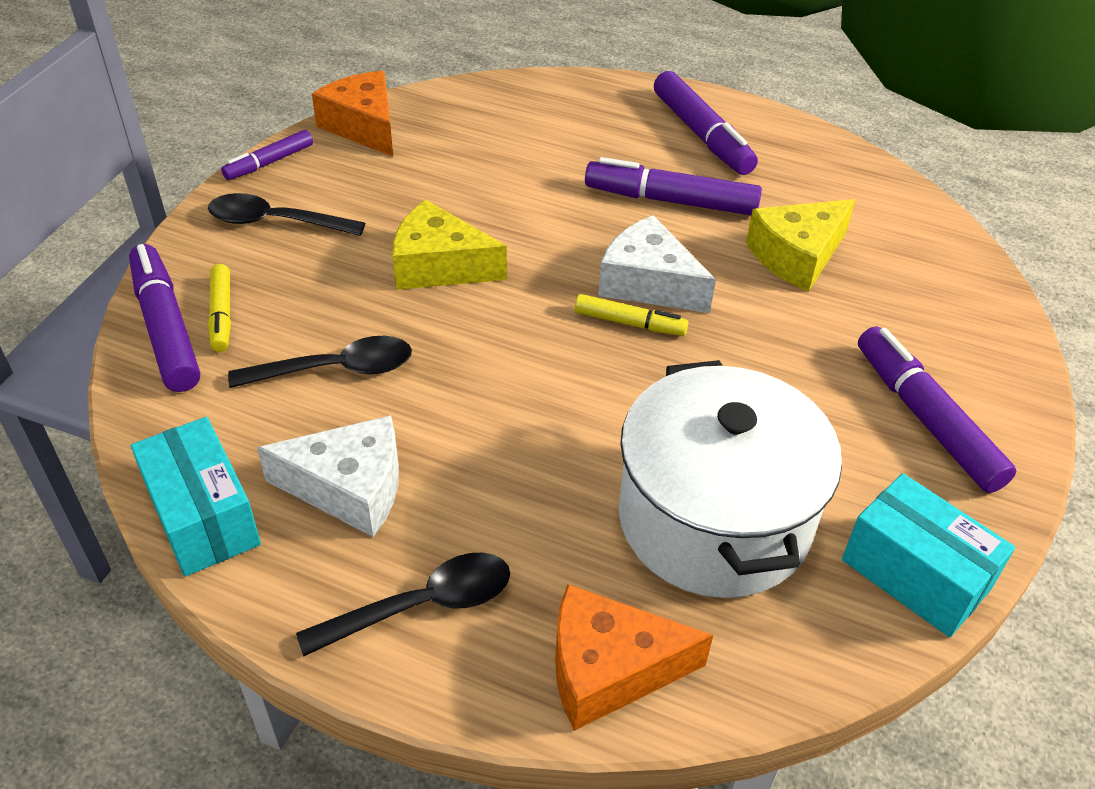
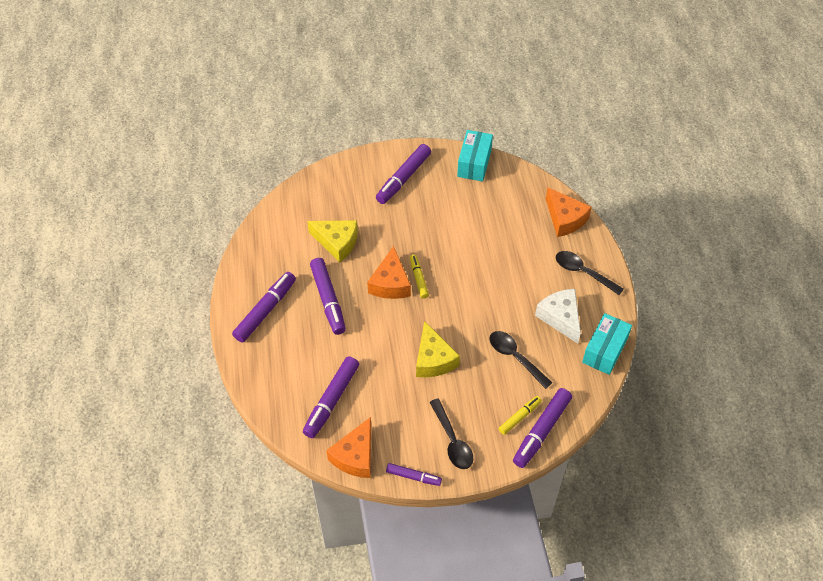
camera: 120 degrees left, 10 degrees up
white cheese [598,215,716,313] -> orange cheese [367,246,411,299]
white pot [619,360,842,598] -> none
none -> purple marker [303,356,359,438]

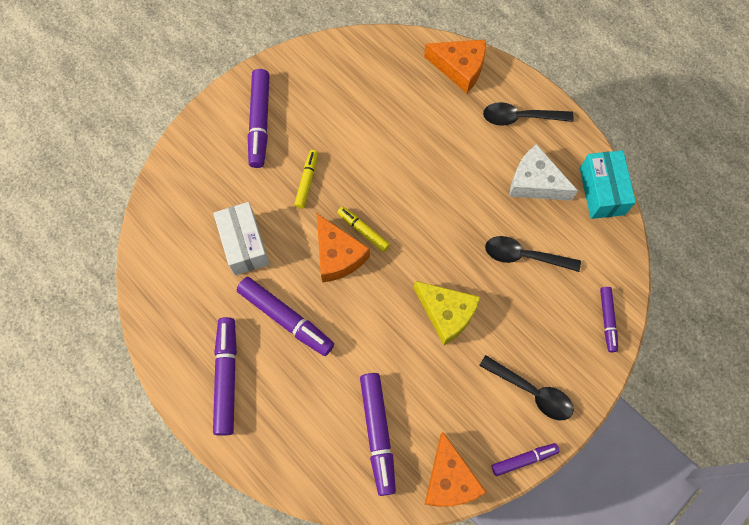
camera: 35 degrees left, 15 degrees up
yellow cheese [307,220,358,262] -> white box [213,202,269,275]
turquoise box [457,130,493,182] -> none
yellow marker [499,396,542,435] -> yellow marker moved to [294,150,318,208]
purple marker [513,388,572,468] -> purple marker [600,287,618,352], size x0.58

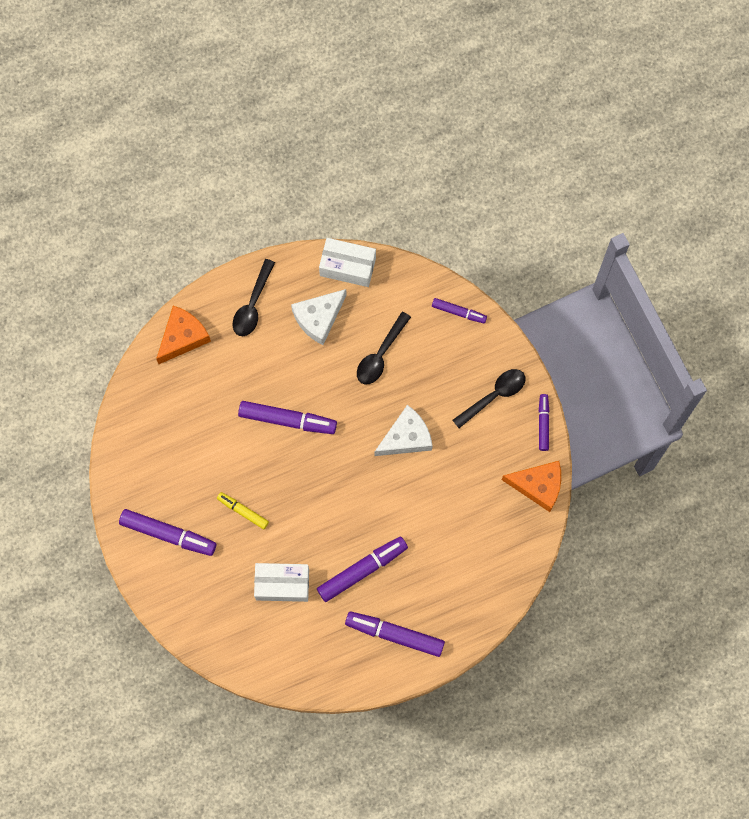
camera: 70 degrees left, 5 degrees up
orange cheese [317,214,370,282] -> none
yellow marker [337,206,390,252] -> none
purple marker [360,373,396,496] -> purple marker moved to [238,401,337,434]
yellow cheese [414,281,480,345] -> white cheese [375,405,433,456]
turquoise box [580,150,636,219] -> white box [319,238,376,287]

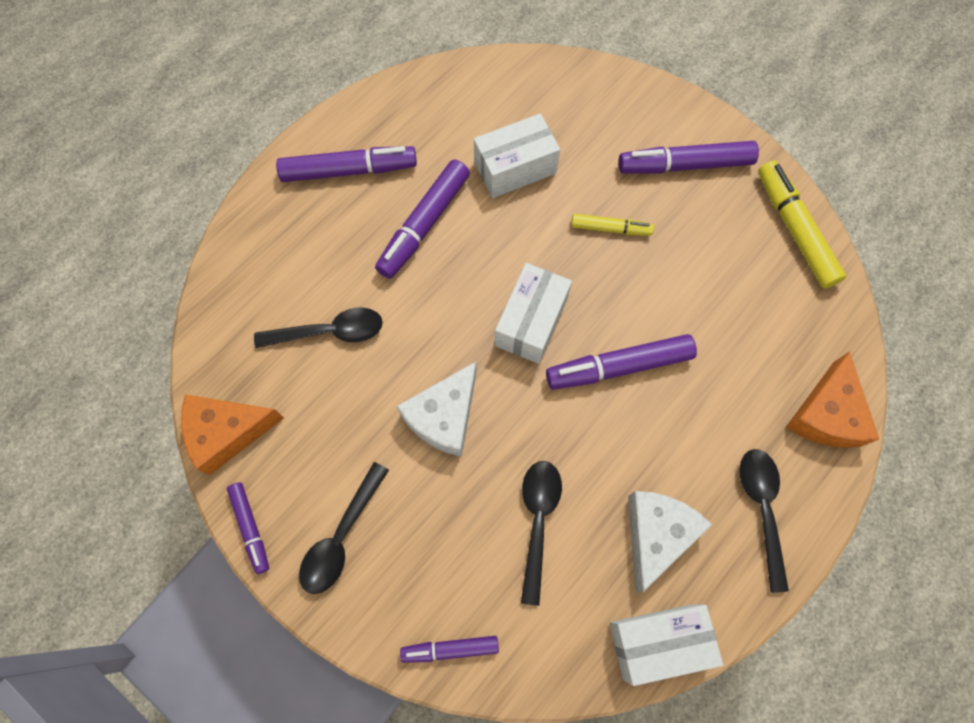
camera: 155 degrees right, 5 degrees down
none -> black spoon [254,308,383,348]
none -> white box [495,263,572,364]
none -> yellow marker [758,160,846,289]

